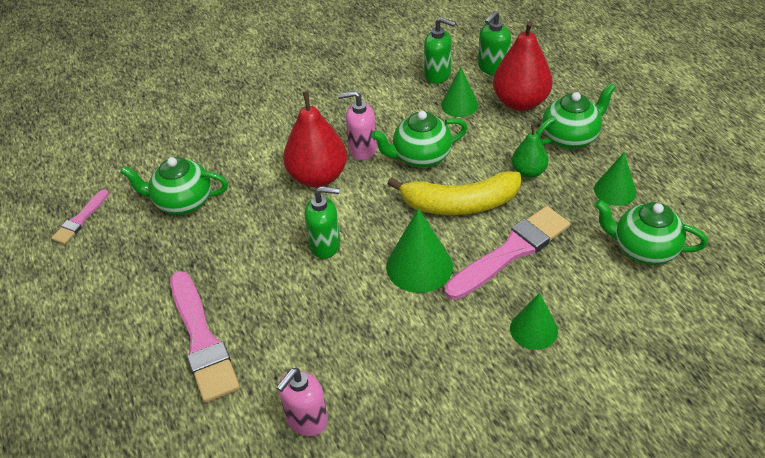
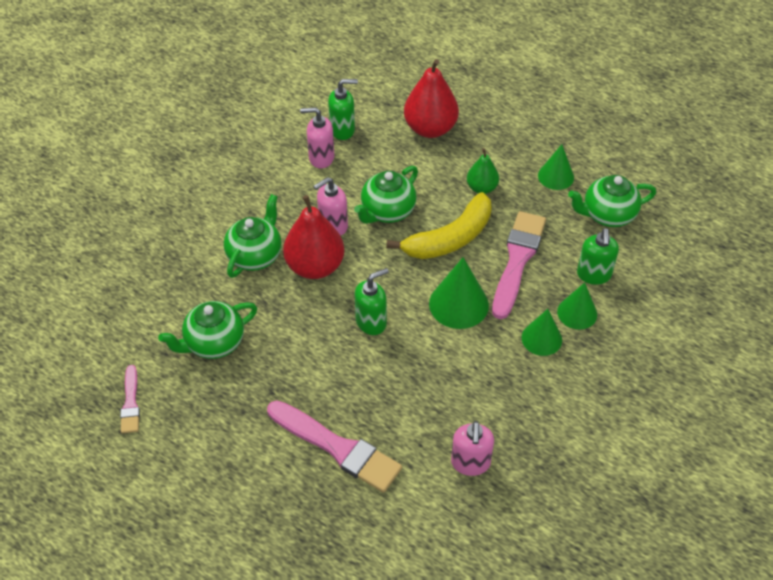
camera: 35 degrees left, 5 degrees up
green cone [441,67,478,117] -> green cone moved to [522,309,562,356]
green soap dispenser [478,11,511,75] -> green soap dispenser moved to [577,228,619,285]
green teapot [536,83,616,149] -> green teapot moved to [224,194,282,278]
none -> pink soap dispenser [300,107,334,169]

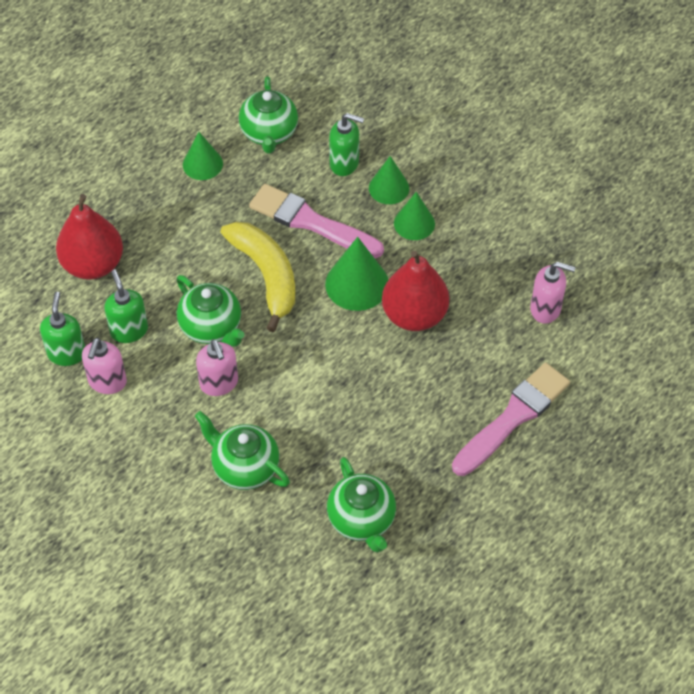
camera: 80 degrees left, 5 degrees up
pink brush [120,365,140,433] -> none
red pear [283,195,345,279] -> red pear moved to [382,251,449,331]
green soap dispenser [355,268,389,335] -> green soap dispenser moved to [104,270,148,343]
green pear [467,148,499,194] -> none

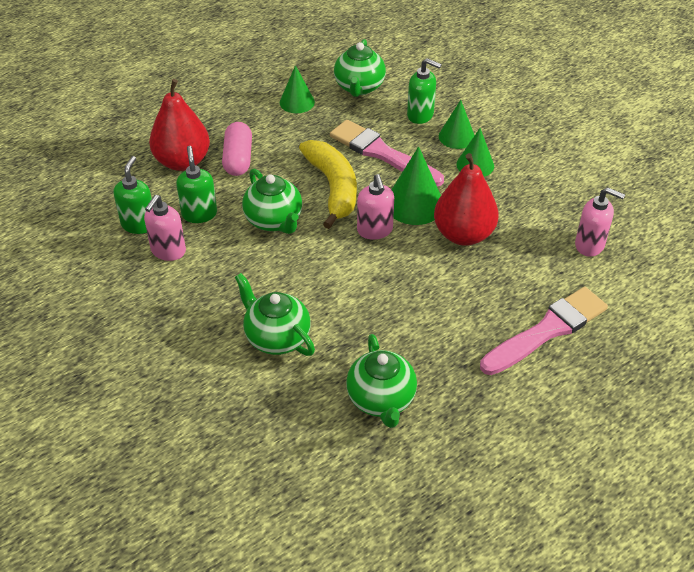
camera: 10 degrees right, 10 degrees down
pink soap dispenser [196,339,238,396] -> pink soap dispenser moved to [357,174,394,240]
none -> pink capsule [222,122,252,176]

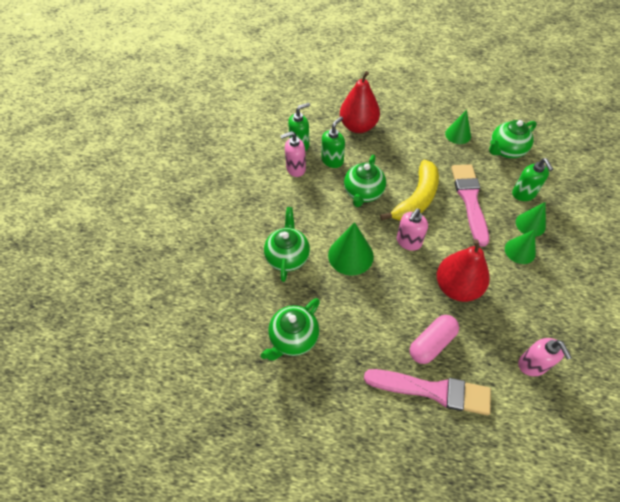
camera: 50 degrees right, 10 degrees up
pink capsule [222,122,252,176] -> pink capsule moved to [410,315,459,364]
green cone [391,146,441,225] -> green cone moved to [328,222,374,275]

